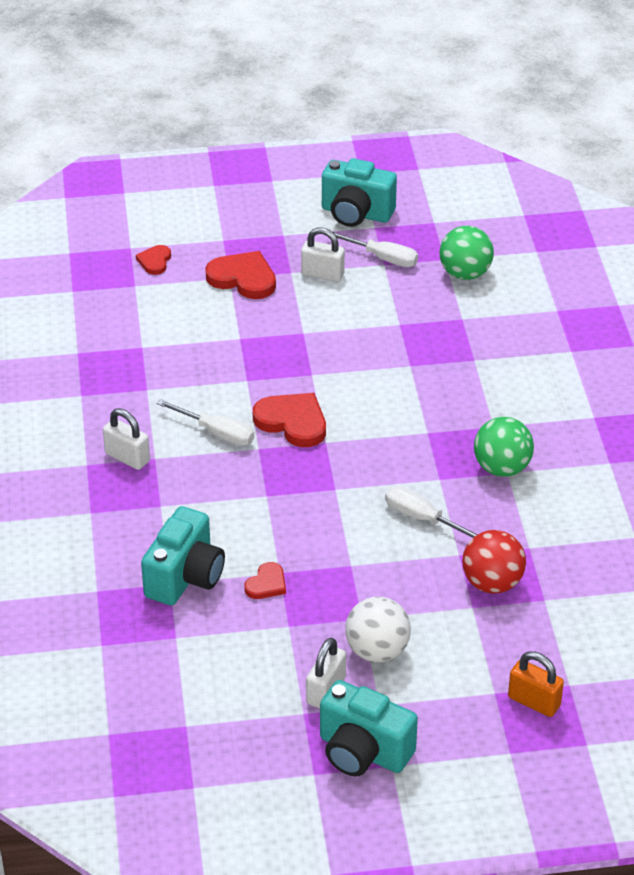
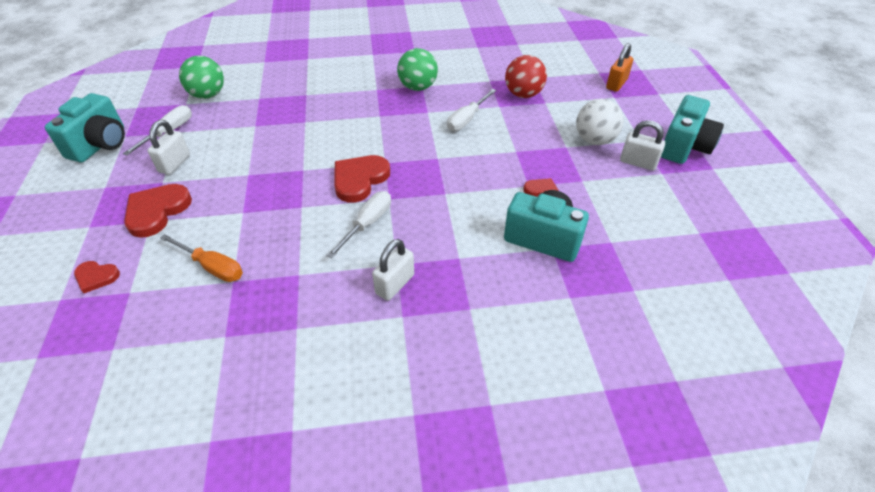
camera: 90 degrees left, 5 degrees up
none -> orange screwdriver [160,234,243,282]

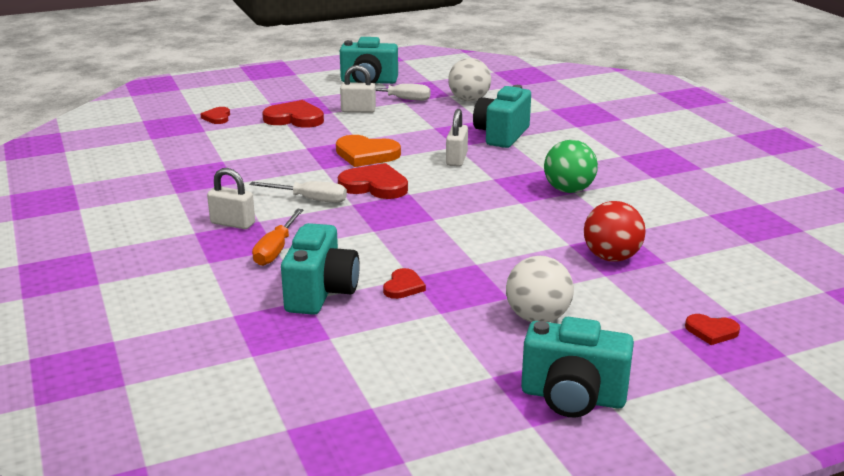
camera: 75 degrees right, 20 degrees down
orange screwdriver [160,234,243,282] -> orange screwdriver moved to [252,209,304,266]
green ball [179,56,224,99] -> white ball [448,58,491,102]
white screwdriver [447,89,496,131] -> none
orange padlock [606,43,633,92] -> red heart [685,314,740,345]
white padlock [620,120,665,171] -> white padlock moved to [446,109,468,167]
none -> orange heart [336,135,401,167]
none -> turquoise camera [473,85,531,148]

